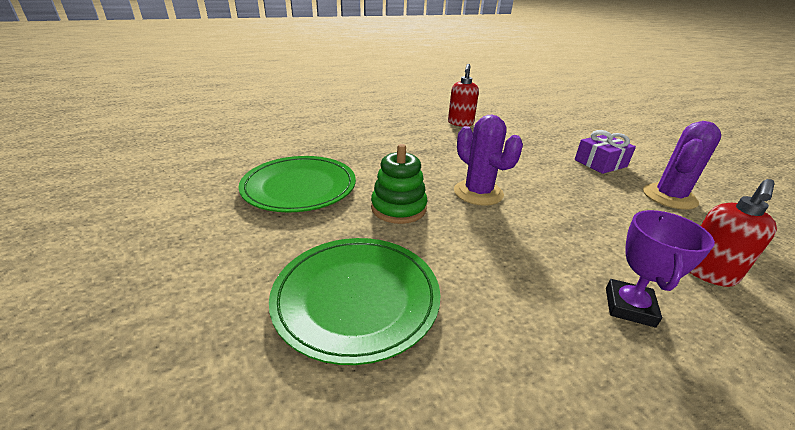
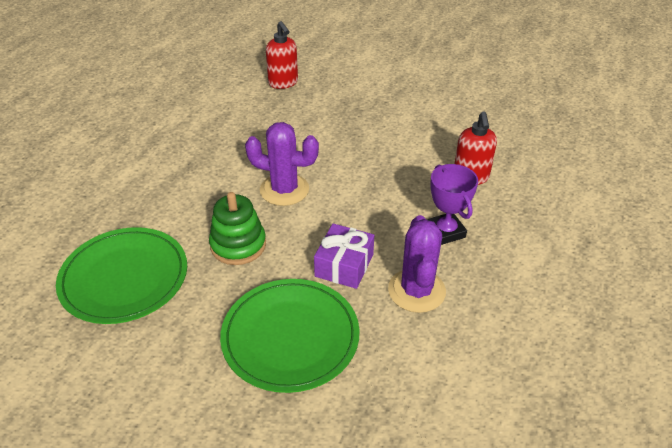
camera: 40 degrees left, 10 degrees up
red soap dispenser [448,64,479,127] -> red soap dispenser moved to [266,21,298,89]
purple gift [575,130,636,174] -> purple gift moved to [314,223,374,289]
purple cactus [643,121,721,210] -> purple cactus moved to [388,215,446,313]

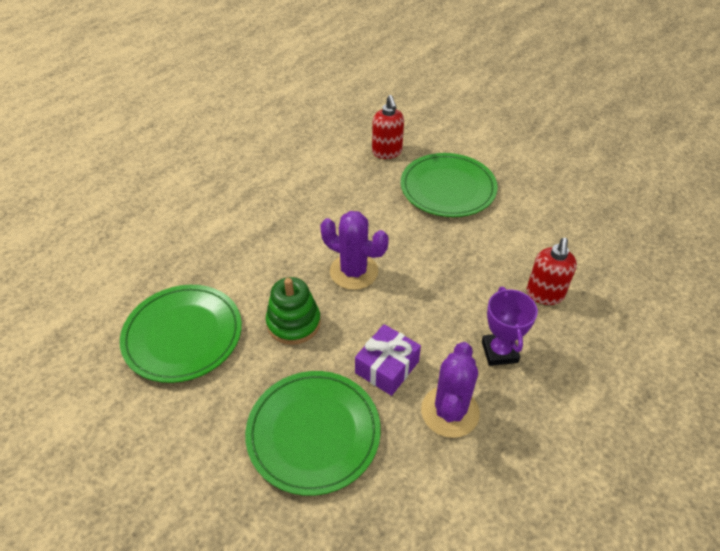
camera: 15 degrees right, 5 degrees up
none -> green plate [401,153,498,217]

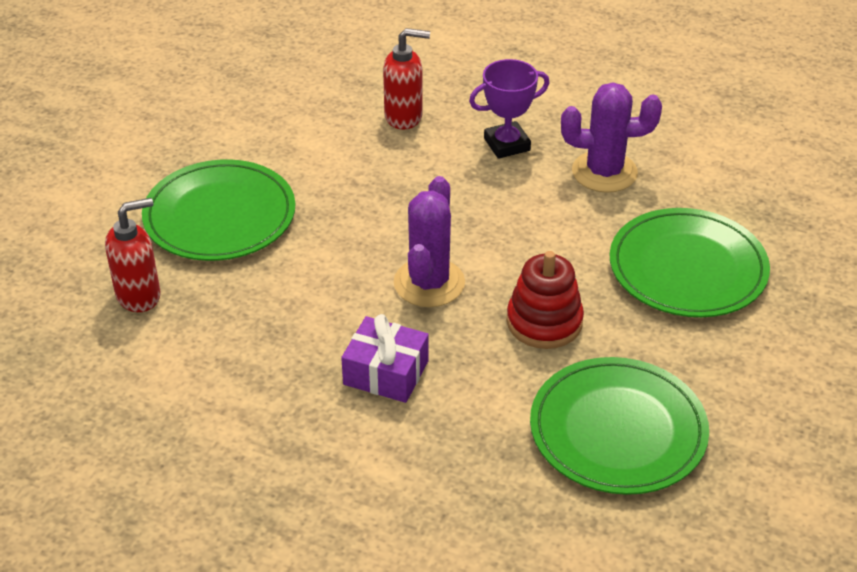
camera: 105 degrees left, 5 degrees down
green stacking toy [266,277,321,345] -> red stacking toy [507,251,584,349]
purple gift [355,324,421,396] -> purple gift moved to [341,314,429,403]

